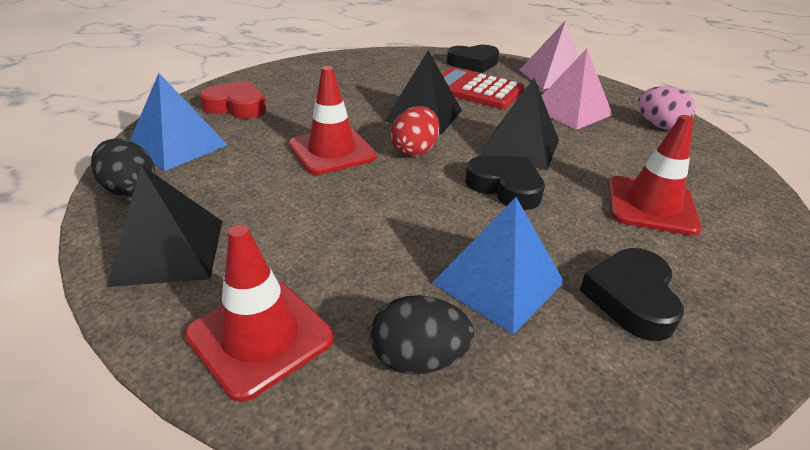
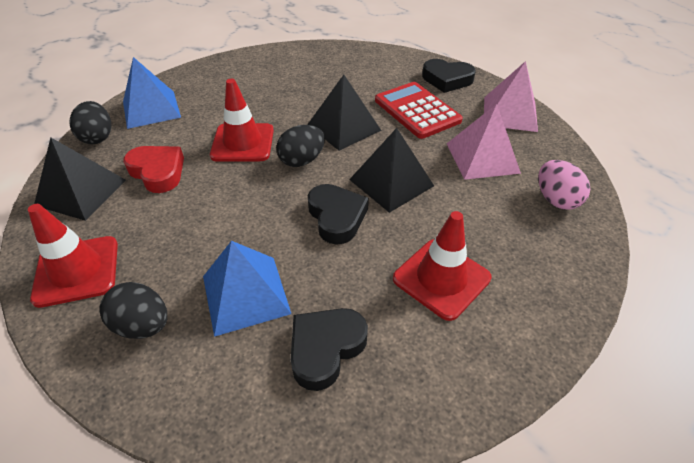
camera: 30 degrees right, 10 degrees up
red heart [199,81,266,119] -> red heart moved to [123,146,184,193]
red egg [391,106,439,157] -> black egg [276,125,325,167]

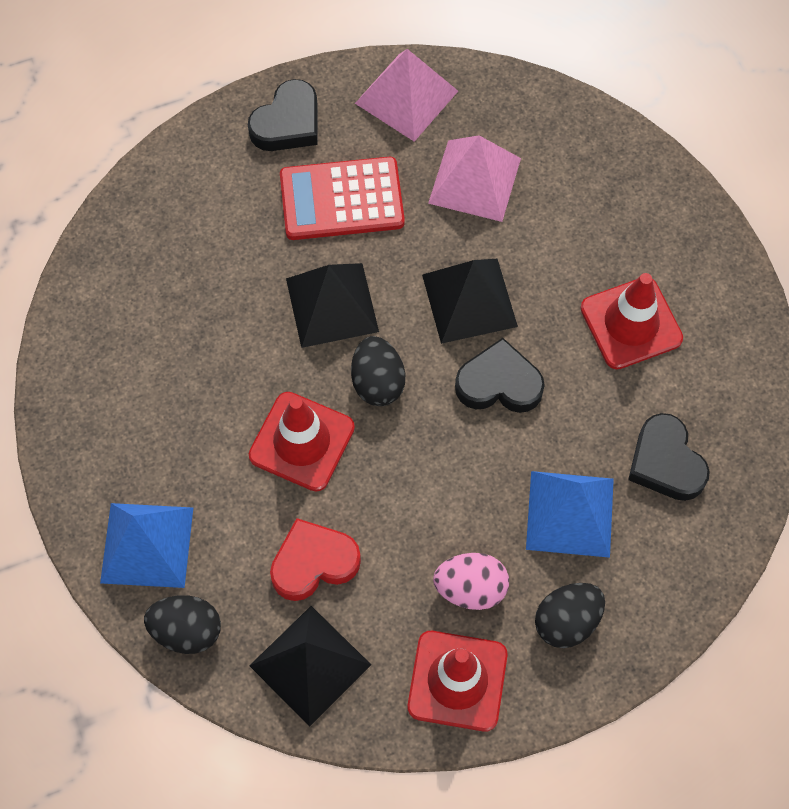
camera: 65 degrees left, 20 degrees up
pink egg [538,160,590,210] -> pink egg moved to [433,553,509,610]

